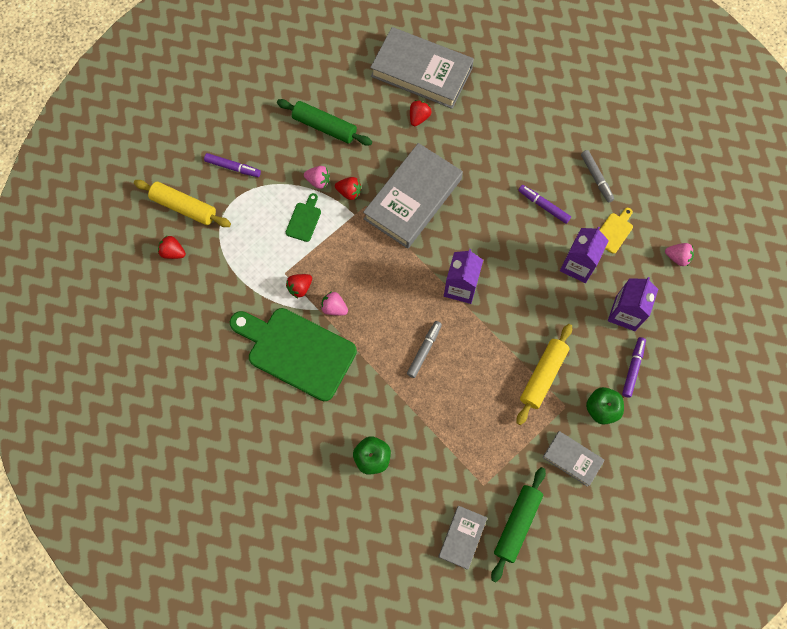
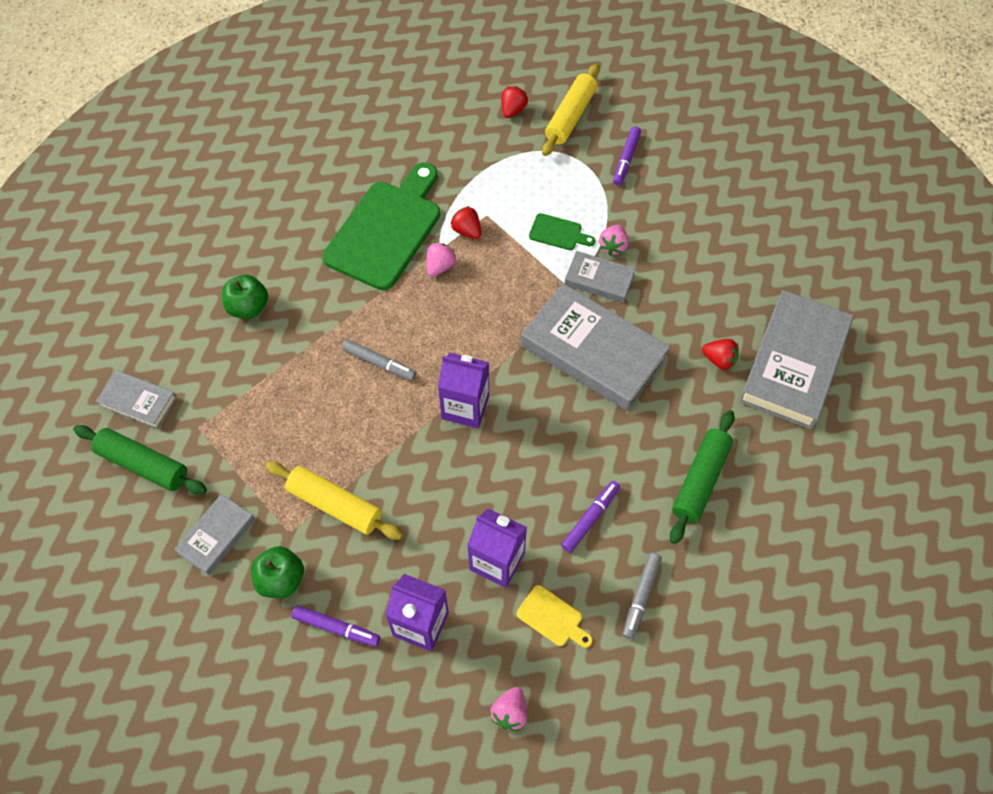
camera: 90 degrees right, 10 degrees down
green rolling pin [277,99,372,146] -> green rolling pin moved to [670,410,735,544]
red strawberry [335,177,361,200] -> grey book [565,251,635,303]
grey marker [581,150,614,203] -> grey marker turned 45 degrees counterclockwise [623,553,662,639]

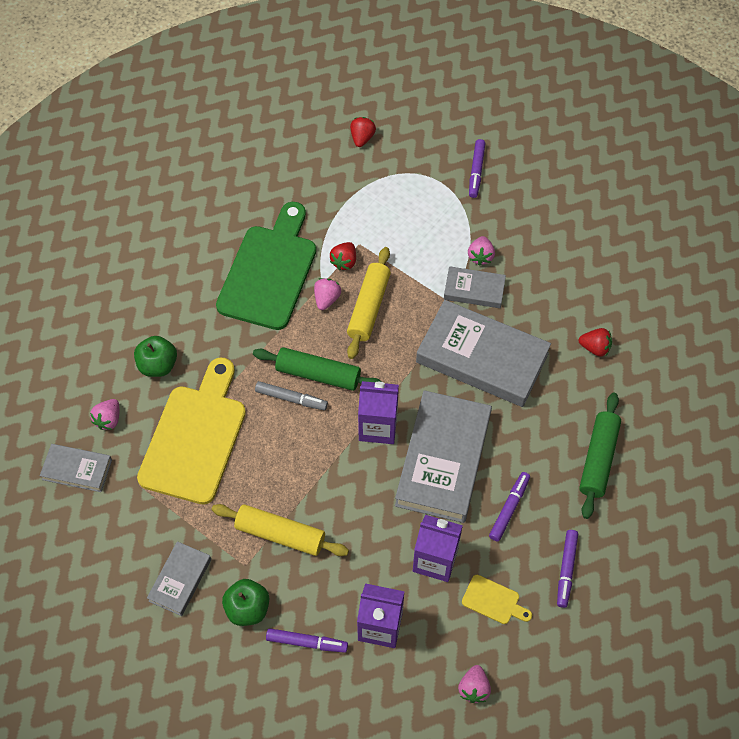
camera: 10 degrees left, 0 degrees up
green rolling pin [73,425,207,494] -> green rolling pin moved to [253,347,382,391]
red strawberry [450,206,481,239] -> red strawberry turned 105 degrees counterclockwise [330,242,356,270]
green cutting board [529,213,595,250] -> none
yellow rolling pin [542,64,600,156] -> yellow rolling pin moved to [347,247,391,359]
grey marker [623,553,662,639] -> purple marker [557,530,578,608]
grey book [739,290,854,430] -> grey book moved to [395,390,492,523]
none -> pink strawberry [90,399,119,430]
none -> yellow cutting board [137,358,246,505]

